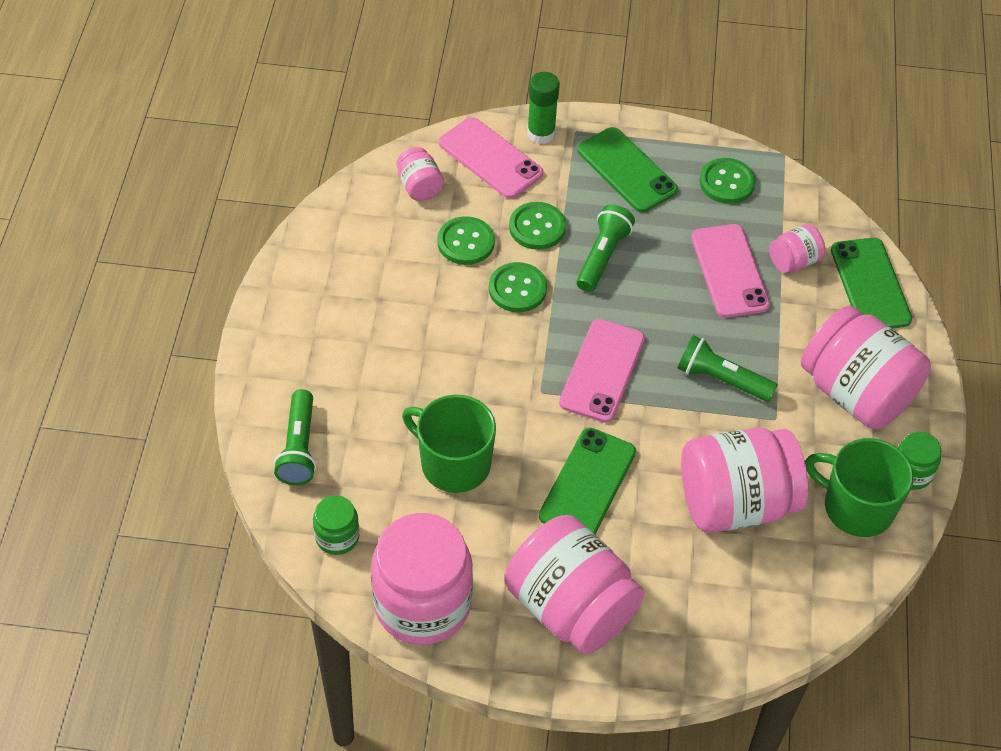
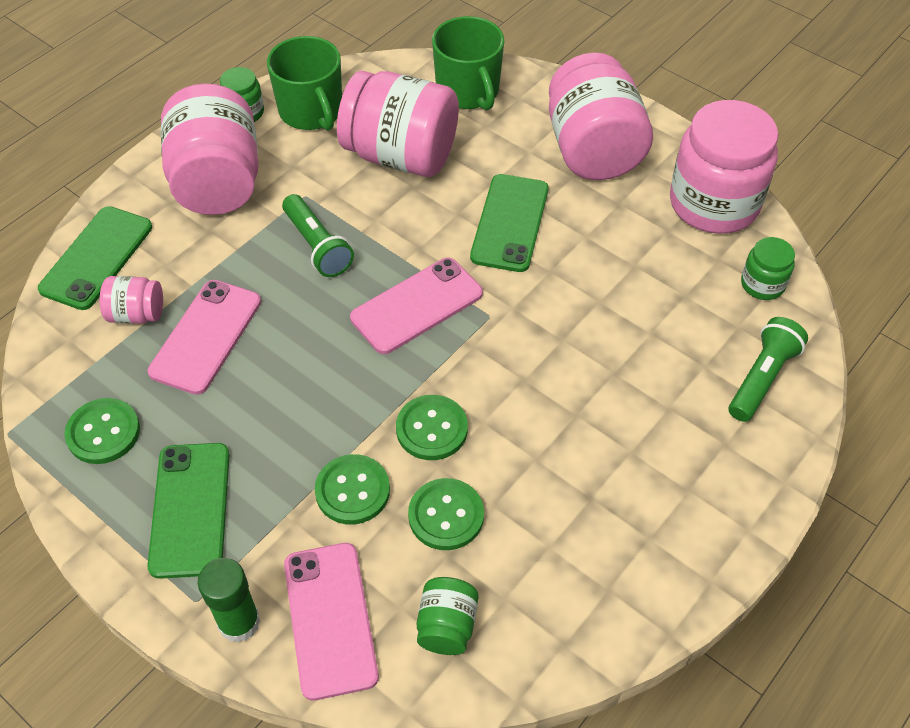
camera: 145 degrees left, 0 degrees up
pink jar [396,147,444,201] -> green jar [417,577,478,655]
green mug [402,395,496,493] -> green mug moved to [432,16,504,110]
green phone [539,428,636,534] -> green phone turned 45 degrees counterclockwise [470,174,549,272]
green flashlight [576,205,635,292] -> none

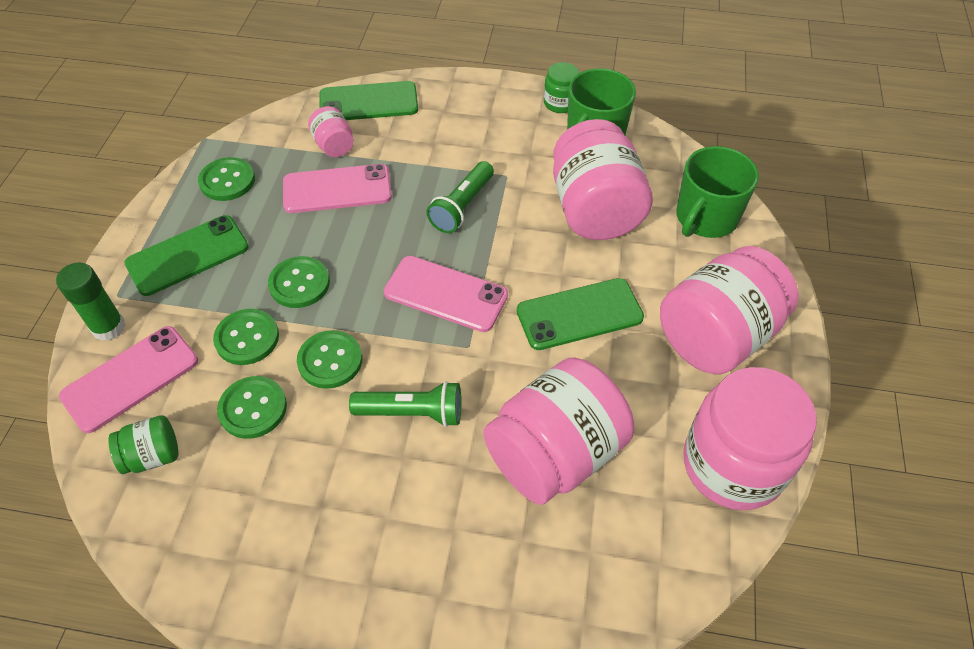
camera: 60 degrees right, 0 degrees up
pink jar [161,84,259,215] -> pink jar moved to [483,358,634,505]
green flashlight [729,317,808,422] -> green flashlight moved to [349,381,461,427]
green jar [741,237,795,300] -> none
none -> green button [268,256,330,308]

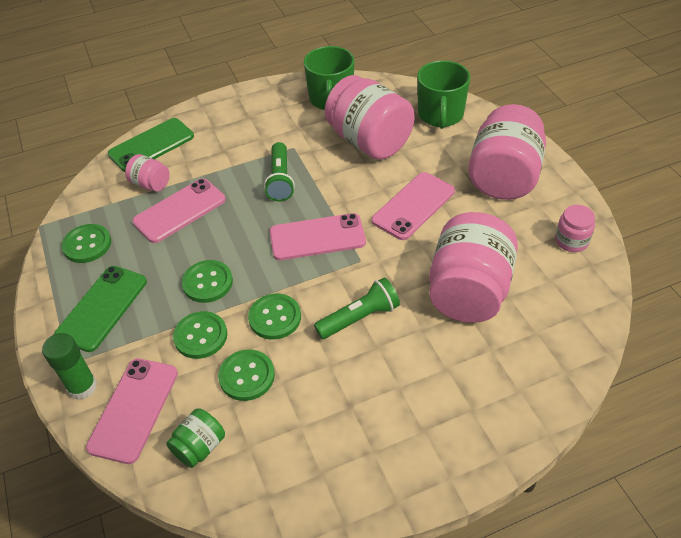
camera: 30 degrees left, 5 degrees down
green phone [517,278,644,350] -> pink phone [372,172,455,240]
green jar [544,62,579,113] -> none
pink jar [683,367,817,510] -> pink jar [555,205,595,252], size x0.47

